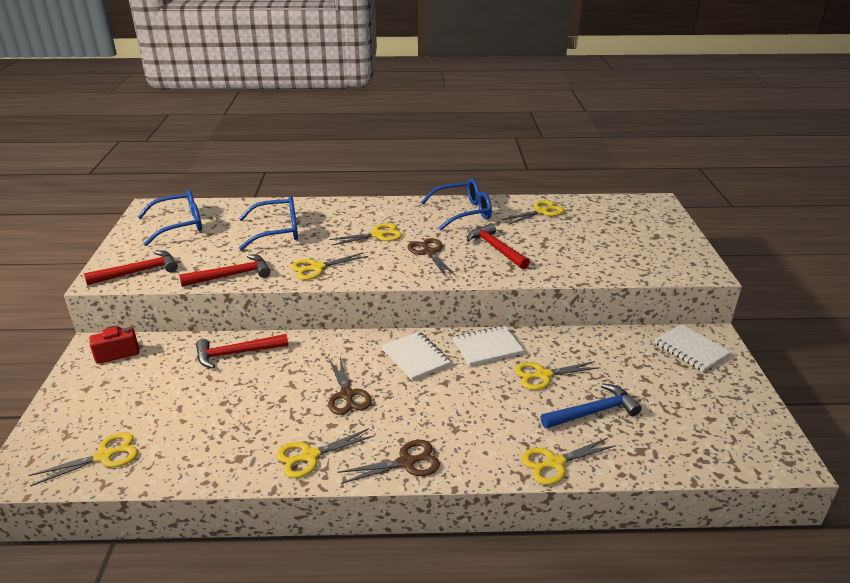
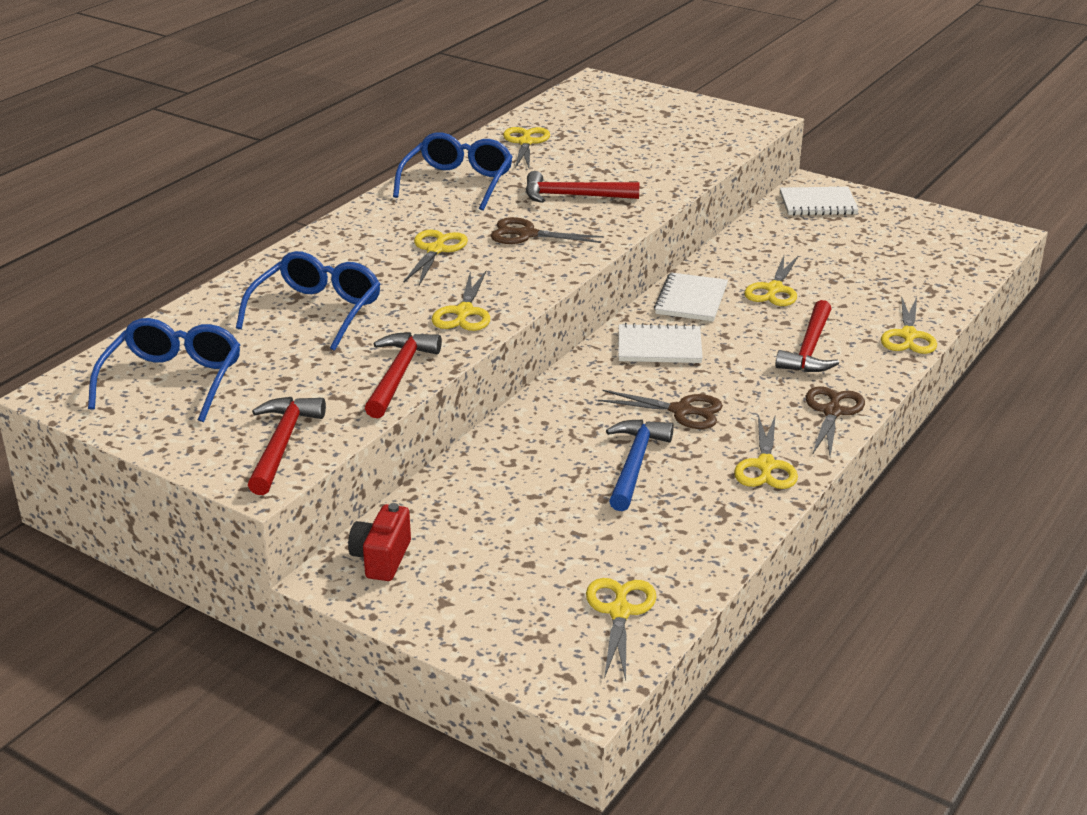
camera: 55 degrees left, 0 degrees up
red hammer [196,334,288,369] -> red hammer moved to [775,300,839,372]
blue hammer [541,383,642,429] -> blue hammer moved to [606,419,674,511]

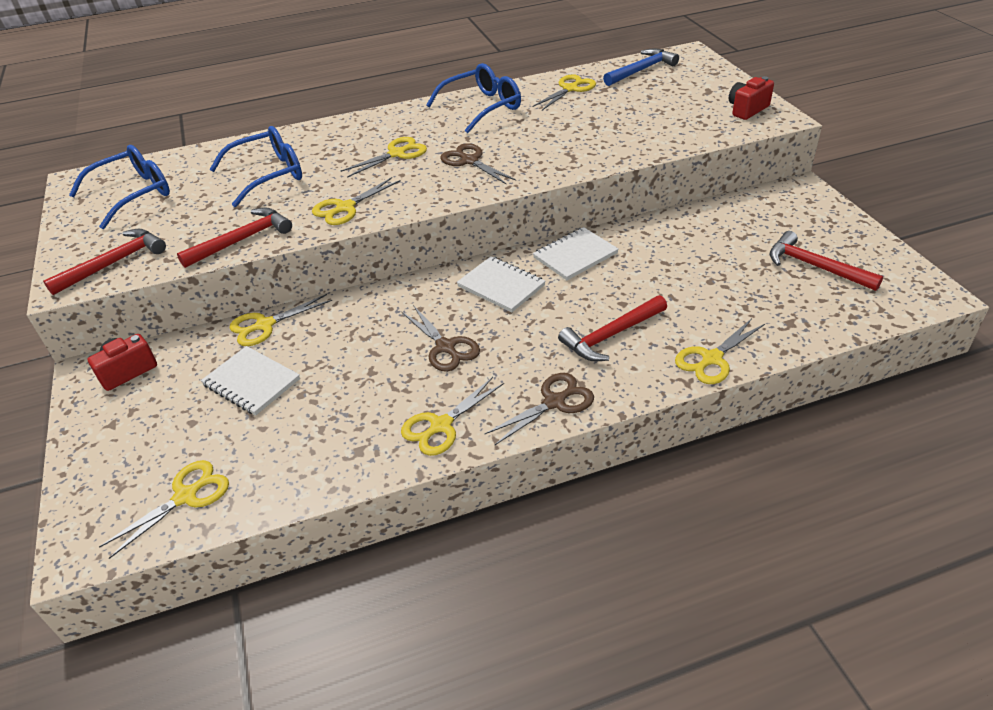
camera: 40 degrees right, 10 degrees up
red hammer [526,171,640,203] -> red hammer moved to [770,231,884,291]
blue hammer [606,419,674,511] -> blue hammer moved to [603,48,679,86]
yellow scissors [744,255,799,306] -> yellow scissors moved to [230,294,332,346]
white notebook [780,187,859,216] -> white notebook moved to [201,346,300,415]
none -> red camera [729,76,774,120]

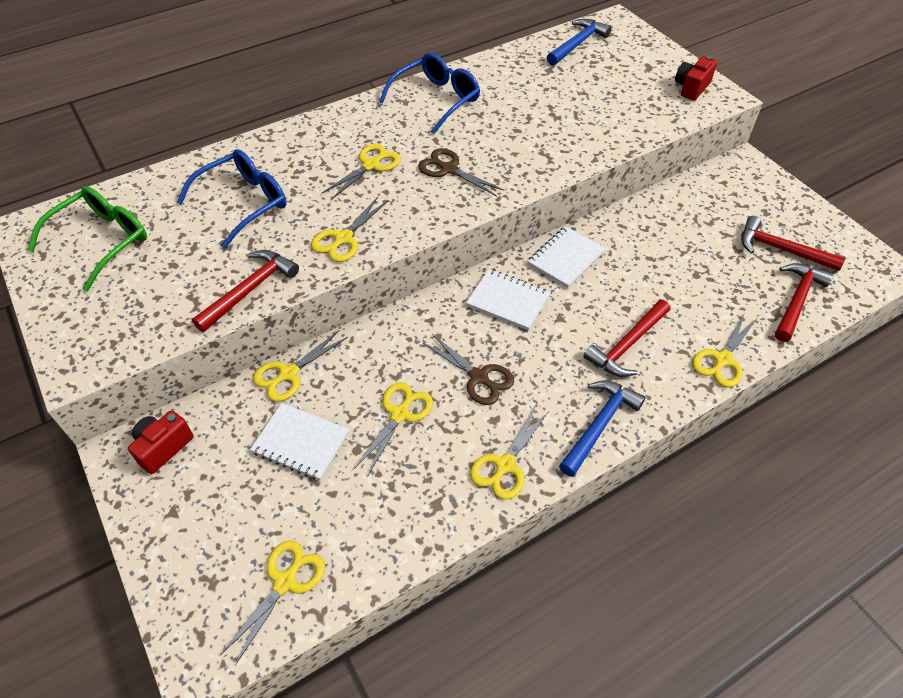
camera: 15 degrees left, 10 degrees up
red hammer [43,228,166,295] -> red hammer moved to [775,263,834,342]
blue glasses [69,145,170,229] -> green glasses [28,186,147,291]
brown scissors [485,373,594,445] -> blue hammer [559,380,646,477]
yellow scissors [532,74,596,110] -> yellow scissors moved to [354,382,433,475]

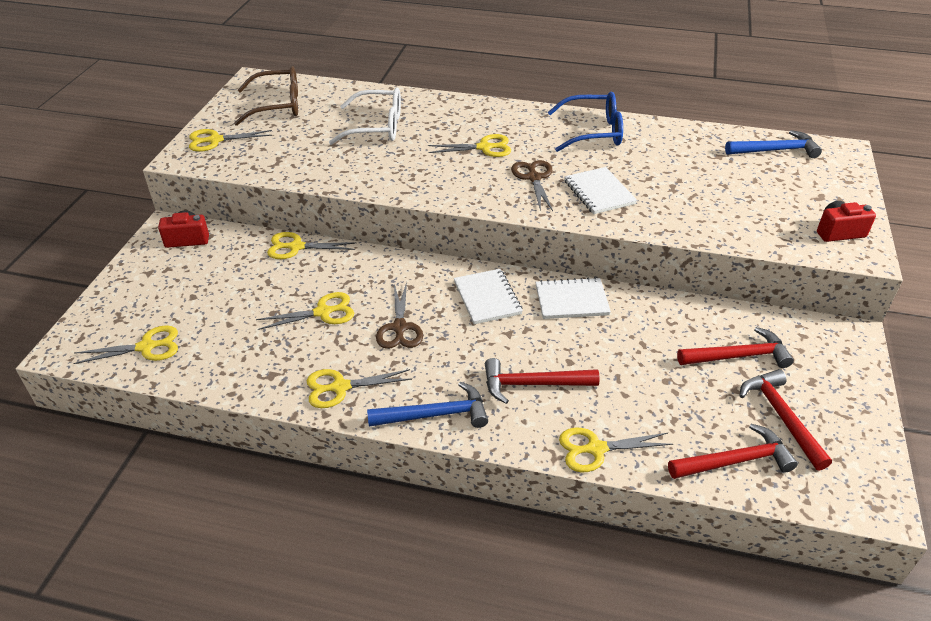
camera: 45 degrees right, 10 degrees down
green glasses [28,186,147,291] -> brown glasses [234,66,298,126]
blue glasses [177,149,286,249] -> white glasses [329,88,401,145]
red hammer [192,250,299,332] -> red hammer moved to [677,327,794,368]
white notebook [250,403,350,481] -> white notebook moved to [564,167,637,214]
yellow scissors [311,197,389,262] -> yellow scissors moved to [189,129,272,152]

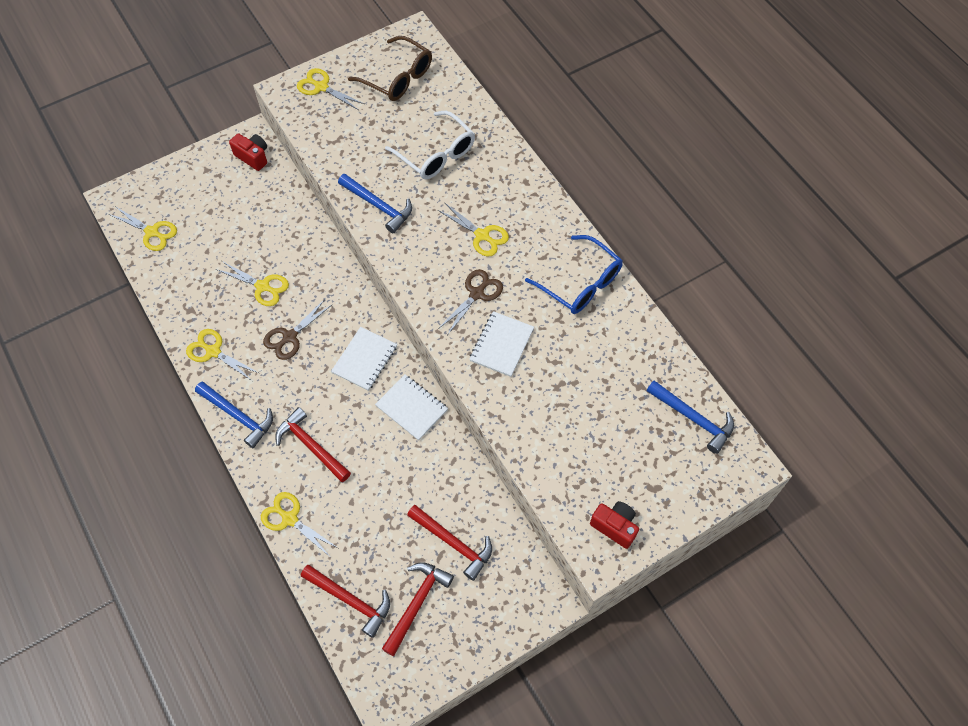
camera: 45 degrees right, 20 degrees up
yellow scissors [267,232,357,259] -> none
none -> blue hammer [338,174,412,233]

